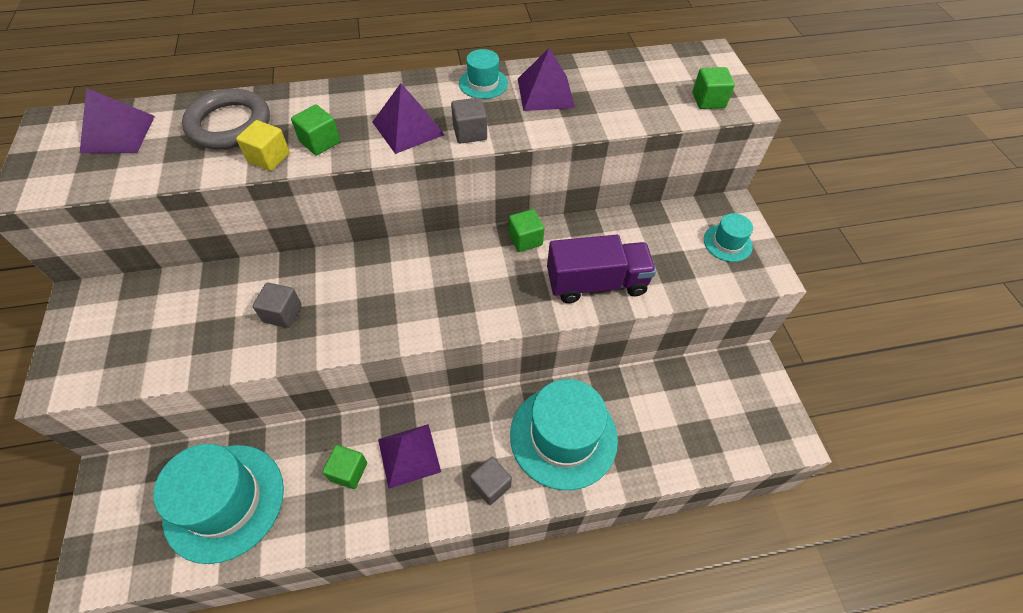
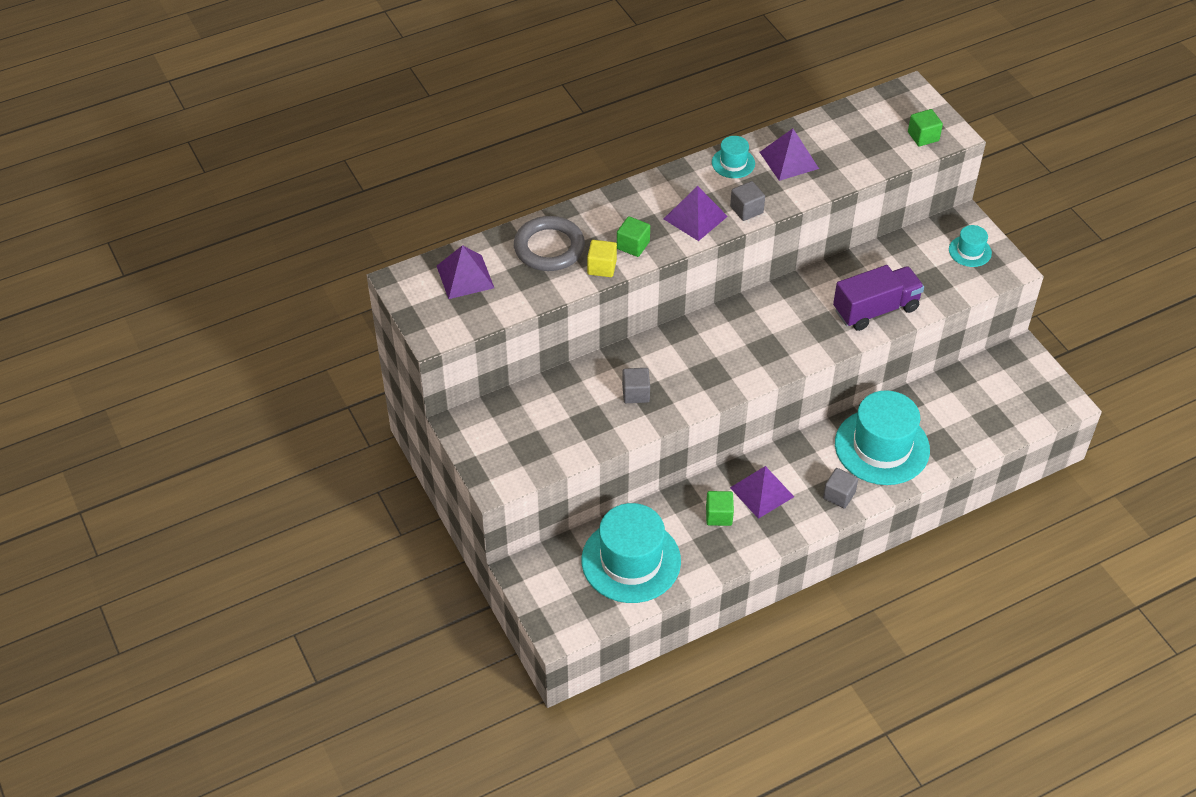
camera: 15 degrees left, 5 degrees down
green cube [508,209,544,252] -> none

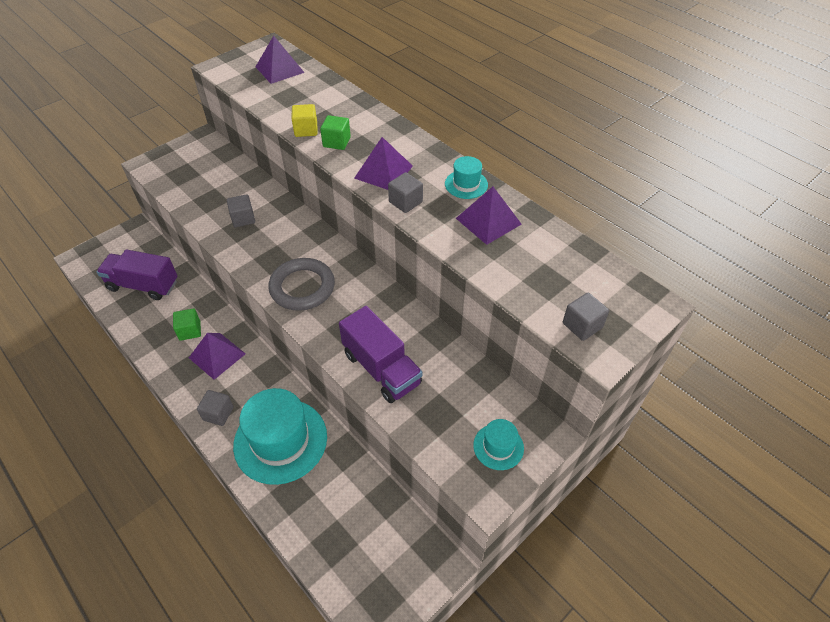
camera: 75 degrees right, 0 degrees up
grey ring [514,216,585,271] -> grey ring moved to [268,258,335,311]
turquoise hat [582,503,681,603] -> purple truck [97,249,178,300]
green cube [908,109,943,146] -> grey cube [563,293,609,341]

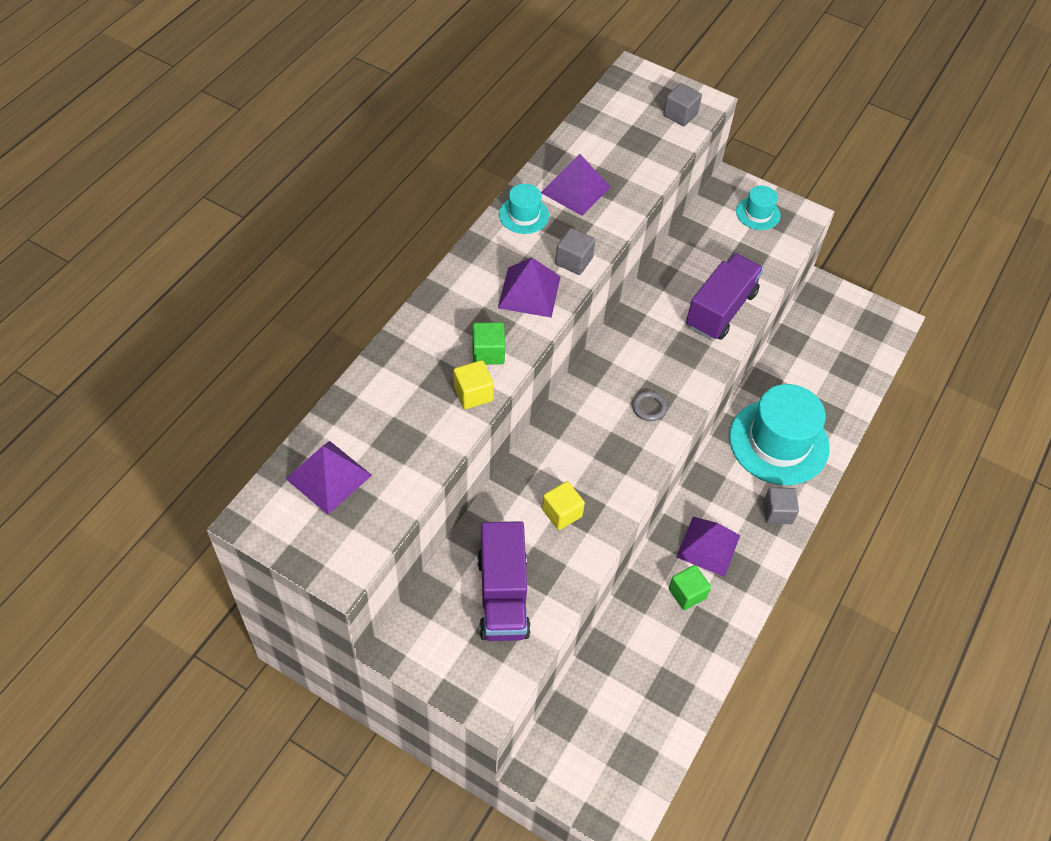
camera: 110 degrees left, 5 degrees up
purple truck [97,249,178,300] -> purple truck moved to [477,521,531,641]
grey cube [227,194,255,227] -> yellow cube [542,481,585,530]
grey ring [268,258,335,311] -> grey ring [632,391,667,421], size x0.44

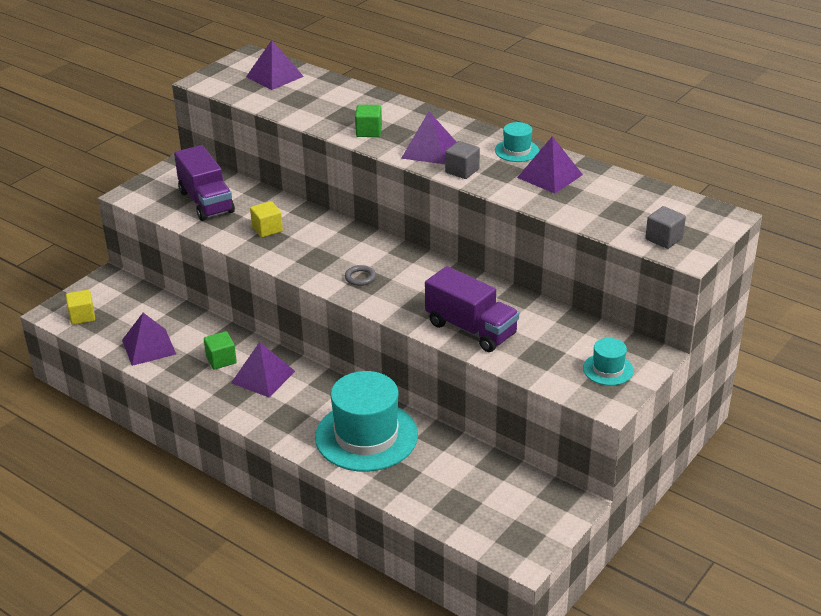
camera: 100 degrees right, 20 degrees down
yellow cube [454,360,494,409] -> yellow cube moved to [66,290,95,325]
purple truck [477,521,531,641] -> purple truck turned 120 degrees counterclockwise [174,145,235,221]
grey cube [763,487,799,524] -> none
none -> purple pyramid [122,313,176,366]

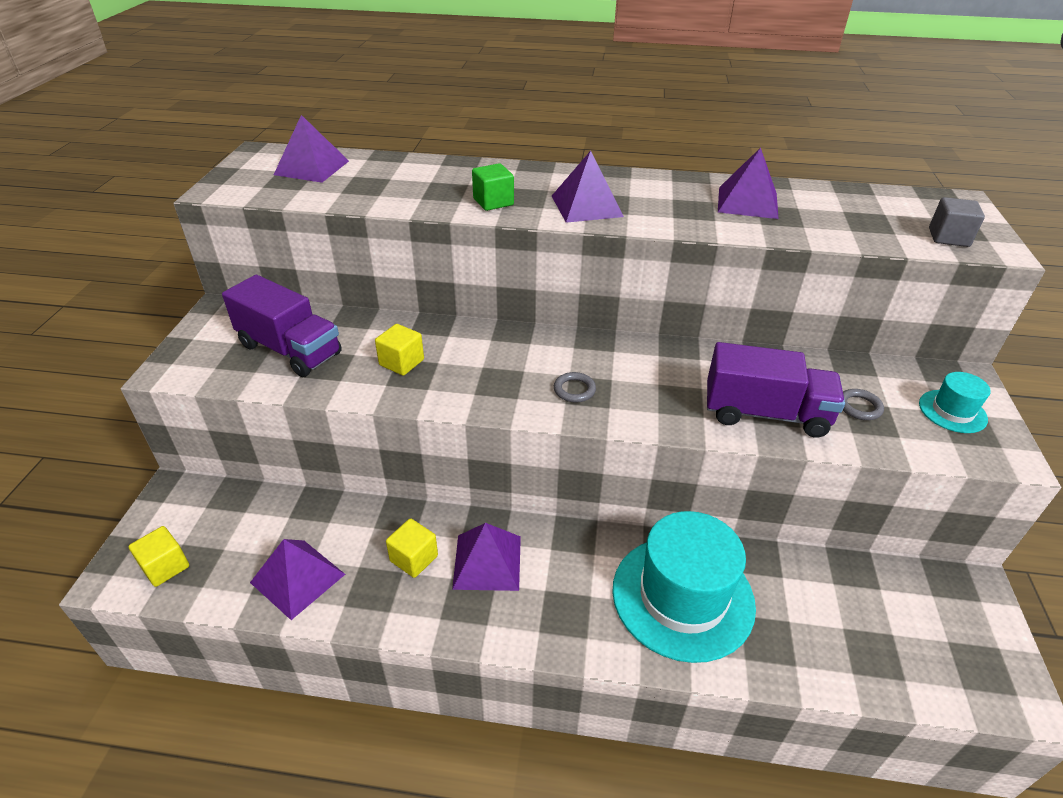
camera: 30 degrees left, 5 degrees up
green cube [204,331,237,370] -> yellow cube [386,518,438,578]
grey cube [445,141,480,179] -> none
turquoise hat [495,122,539,162] -> none
none -> grey ring [843,389,884,420]

